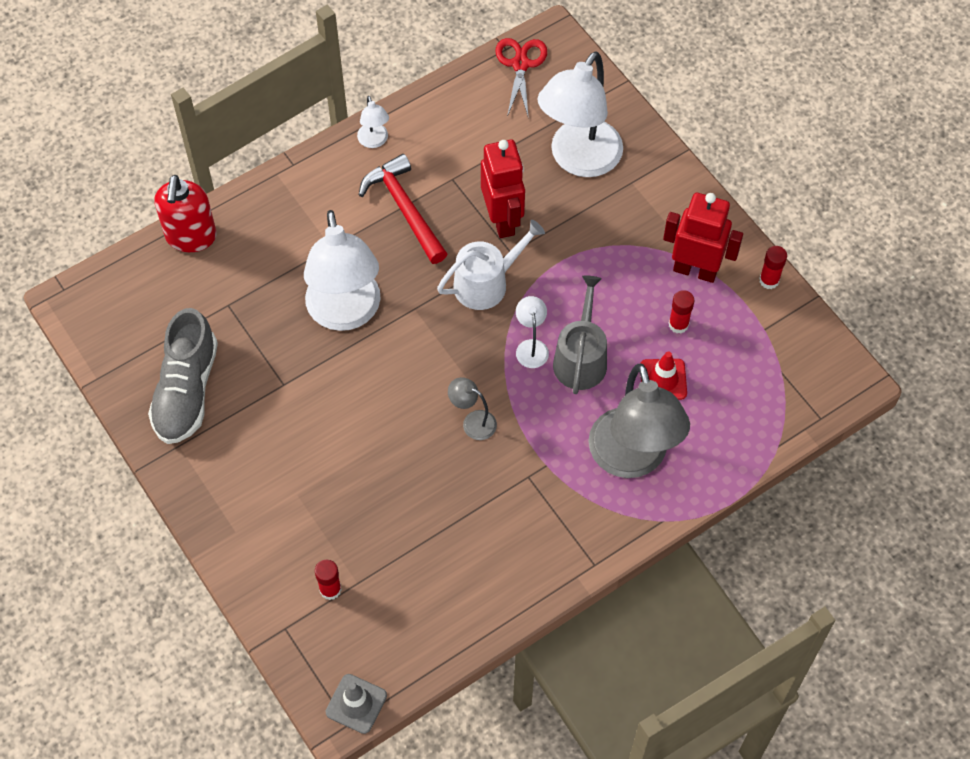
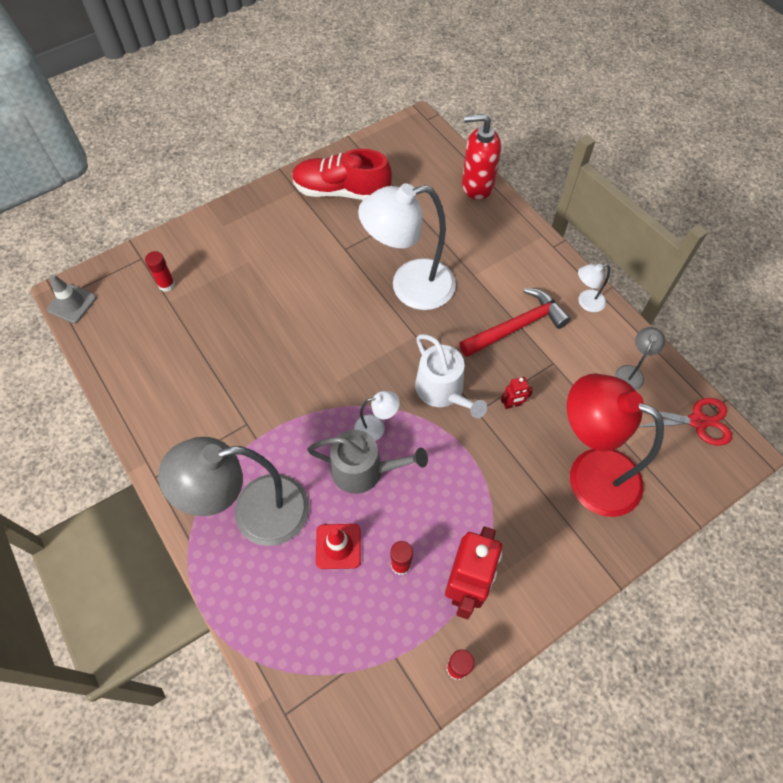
camera: 90 degrees right, 0 degrees up
grey shoe [148,308,218,444] -> red shoe [292,149,392,200]
grey lamp [448,377,497,440] -> grey lamp moved to [615,327,665,390]
red robot [481,140,525,238] -> red robot [501,377,533,409], size x0.43
white lamp [537,51,623,177] -> red lamp [567,373,664,517]

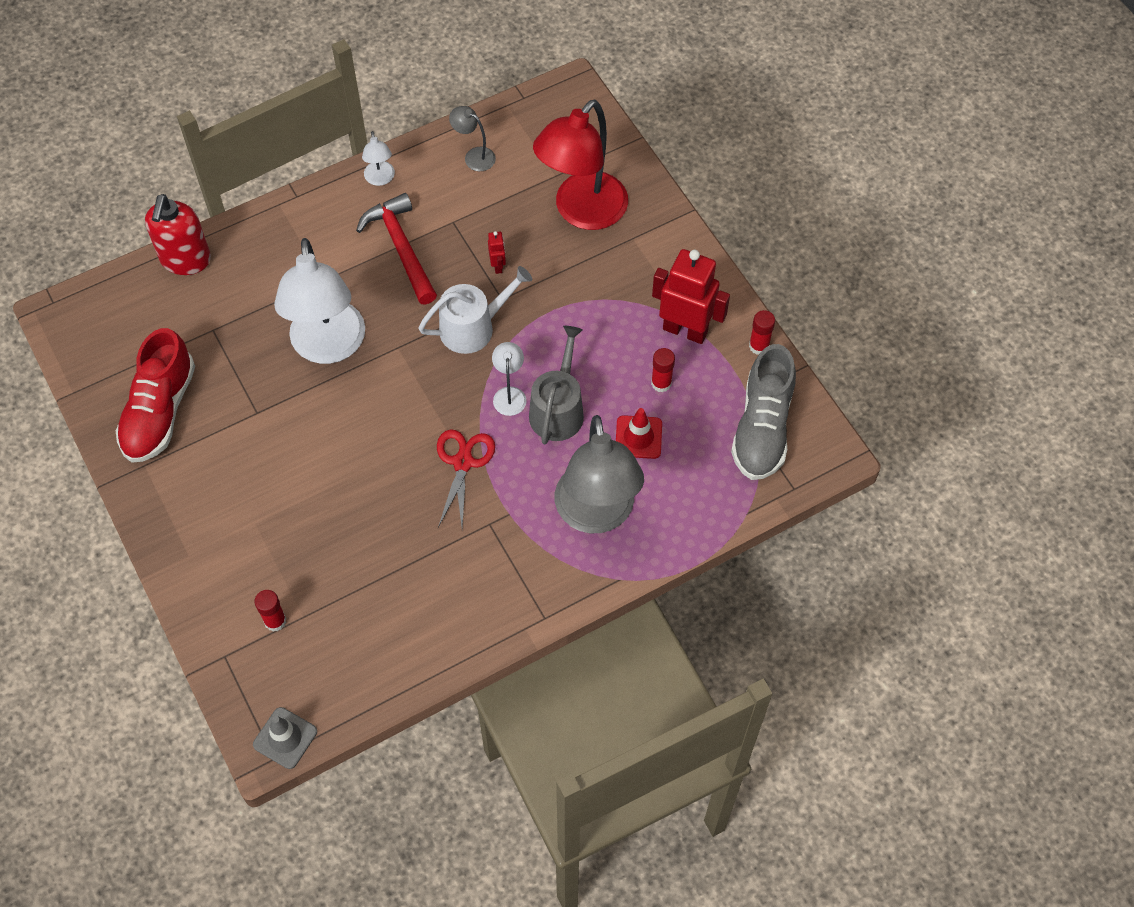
camera: 85 degrees left, 0 degrees up
red scissors [639,398,732,446] -> red scissors moved to [437,429,495,527]
none -> grey shoe [731,344,796,480]

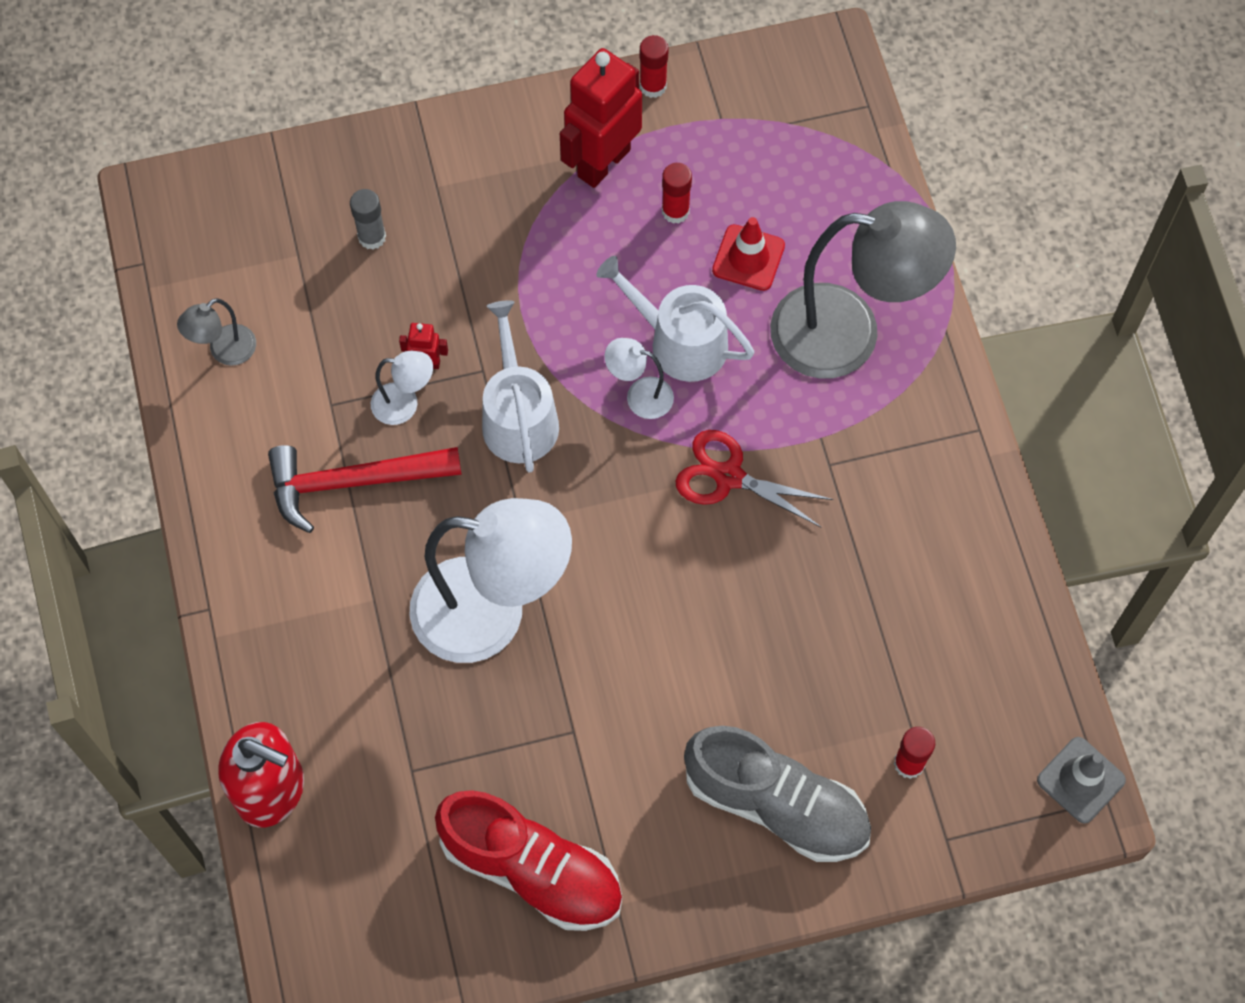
camera: 75 degrees left, 5 degrees up
white lamp [362,131,395,186] -> white lamp moved to [371,351,433,425]
grey watering can [529,326,584,444] -> white watering can [596,256,755,382]
red lamp [533,100,628,230] -> grey glue stick [350,189,386,250]
grey shoe [731,344,796,480] -> grey shoe moved to [684,726,871,862]

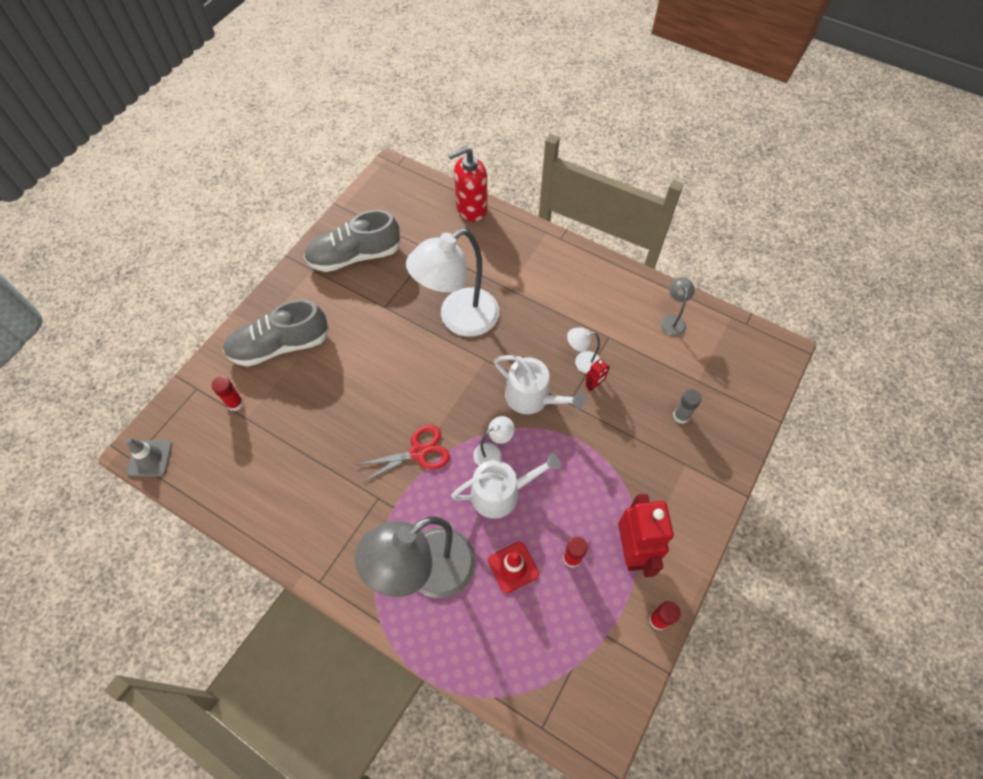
camera: 135 degrees right, 5 degrees down
red hammer [268,445,462,533] -> none
white lamp [371,351,433,425] -> white lamp turned 45 degrees clockwise [567,327,600,374]
red shoe [435,790,622,931] -> grey shoe [304,210,401,272]

